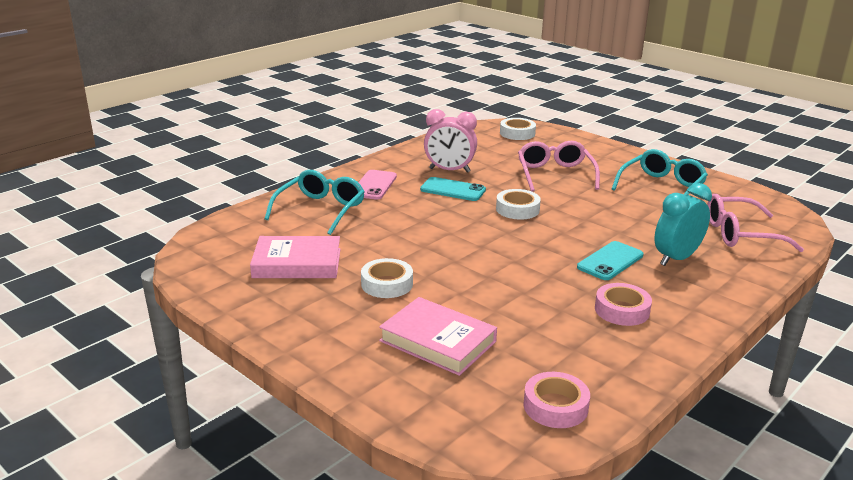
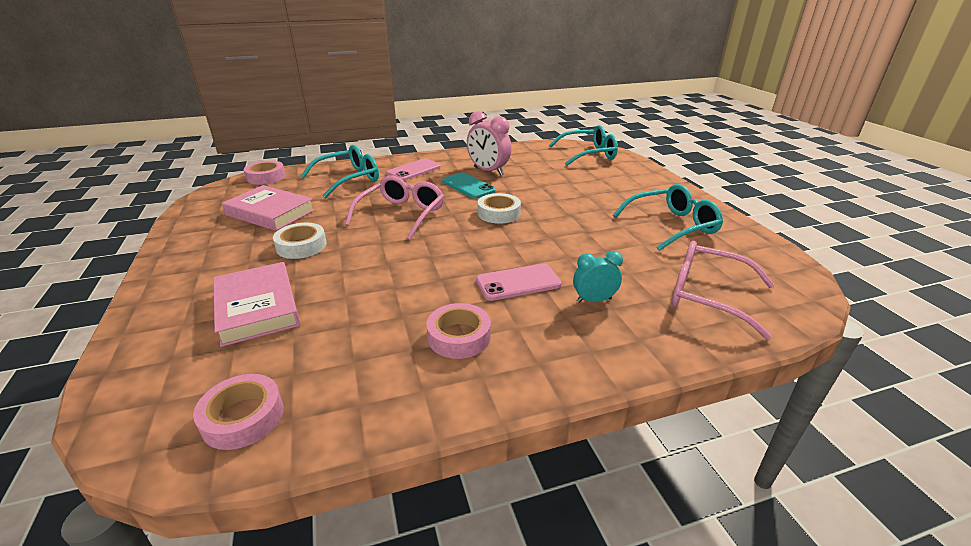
camera: 30 degrees right, 5 degrees up
white tape [500,118,536,140] -> turquoise glasses [549,125,618,166]
pink glasses [518,141,600,191] -> pink glasses moved to [345,175,444,240]
turquoise phone [577,241,643,280] -> pink phone [476,263,562,301]
turquoise clock [654,183,712,266] -> turquoise clock [573,251,623,303], size x0.61
none -> pink tape [244,161,286,185]

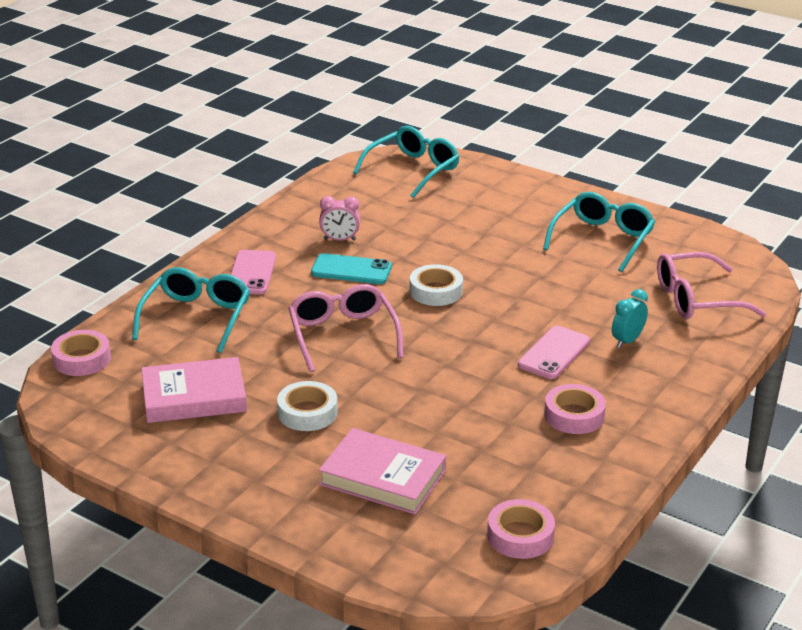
camera: 40 degrees left, 0 degrees up
pink clock [467,111,511,176] -> pink clock [319,196,360,241], size x0.61

